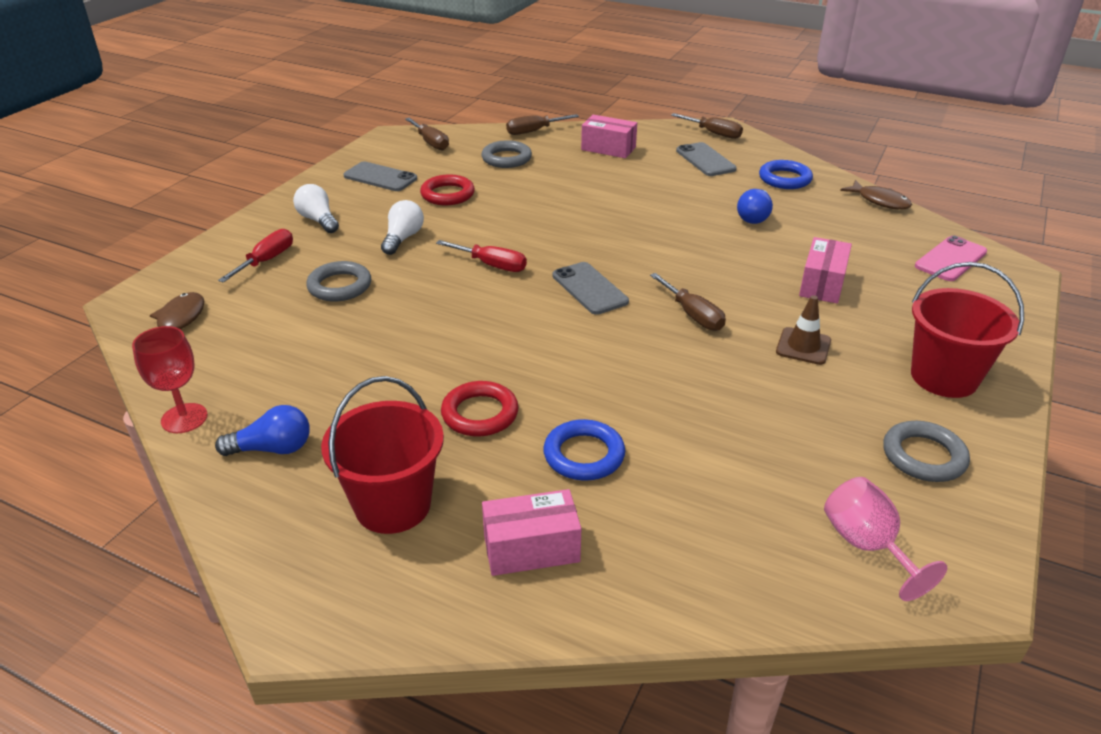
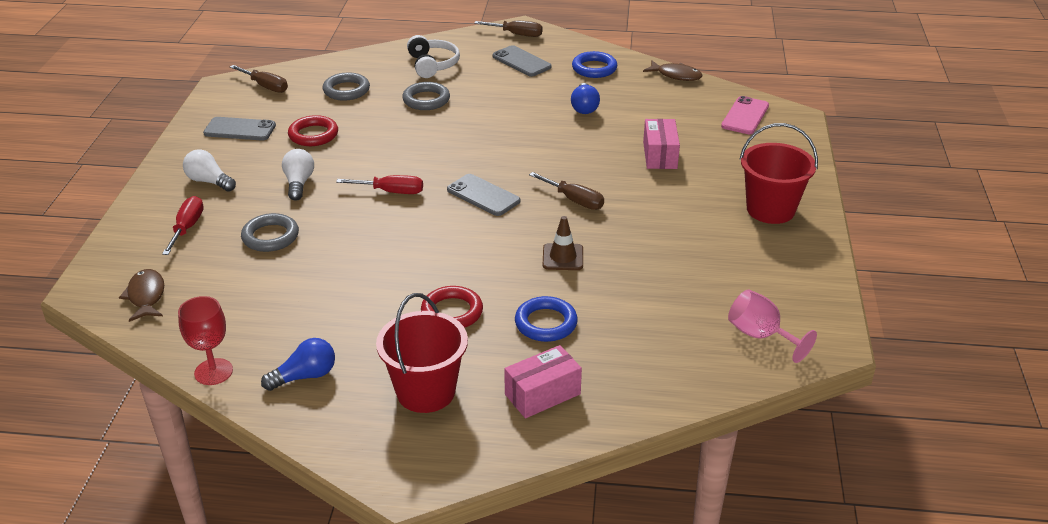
camera: 20 degrees left, 0 degrees up
brown screwdriver [506,114,579,135] -> none
pink box [581,115,637,158] -> white headphones [407,35,460,78]
brown traffic cone [776,295,831,365] -> brown traffic cone moved to [543,216,583,270]
grey ring [883,421,970,482] -> grey ring moved to [402,82,450,110]

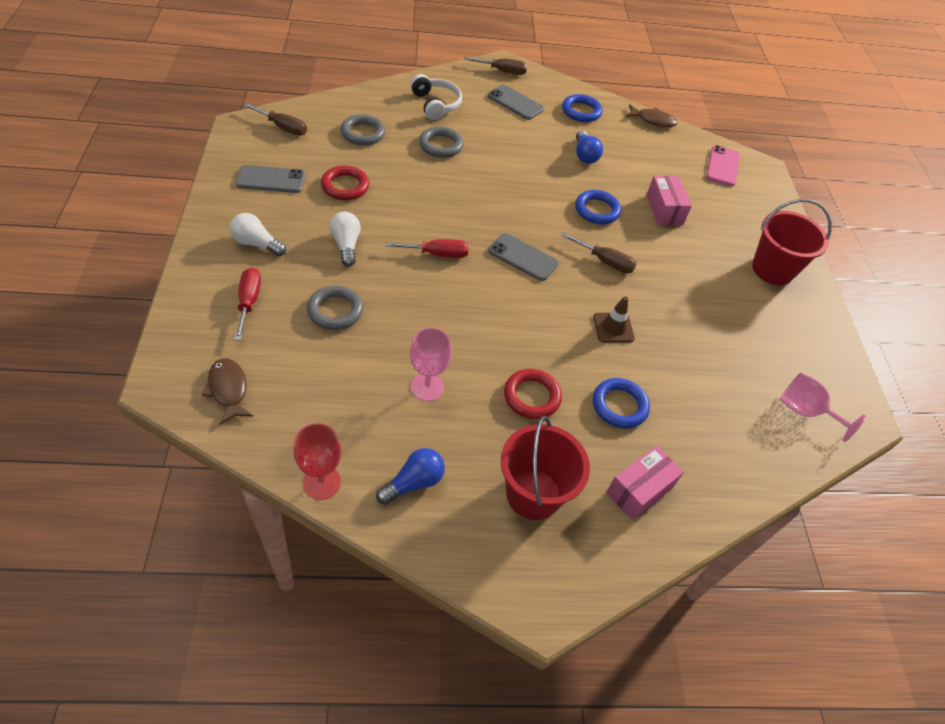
camera: 15 degrees left, 15 degrees up
none -> pink goblet [410,328,451,401]
none -> blue ring [575,190,621,224]

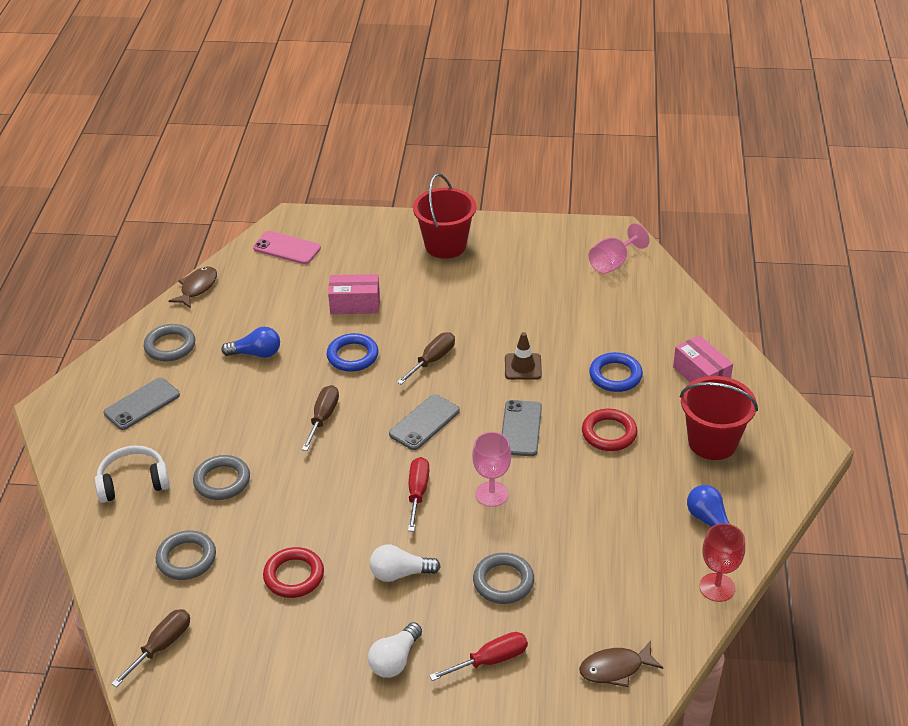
camera: 75 degrees left, 10 degrees down
red screwdriver [234,268,261,341] -> red screwdriver turned 150 degrees clockwise [429,632,528,681]
grey phone [236,165,305,193] -> grey phone moved to [502,400,542,456]
pink goblet [410,328,451,401] -> pink goblet moved to [472,432,511,507]
brown screwdriver [464,57,527,75] -> brown screwdriver moved to [301,385,339,451]
blue ring [562,94,603,122] -> grey ring [144,324,195,361]

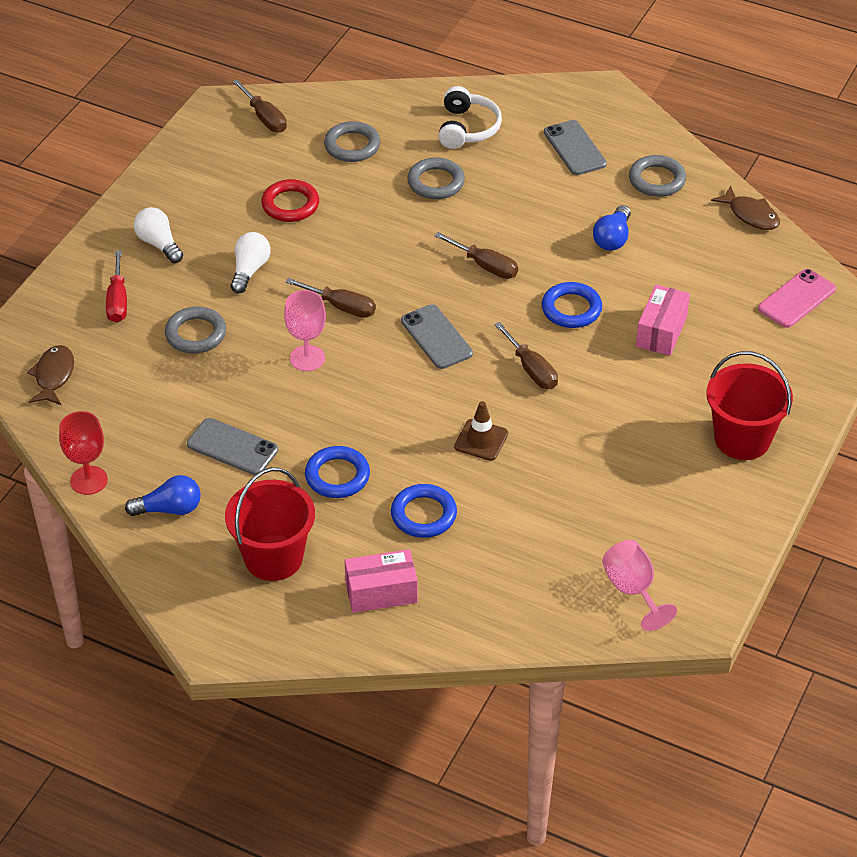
camera: 110 degrees right, 5 degrees up
red screwdriver [408,457,430,532] -> brown screwdriver [285,278,376,318]
grey phone [502,400,542,456] -> grey phone moved to [187,418,278,475]
red ring [582,409,637,451] -> blue ring [305,446,370,498]

